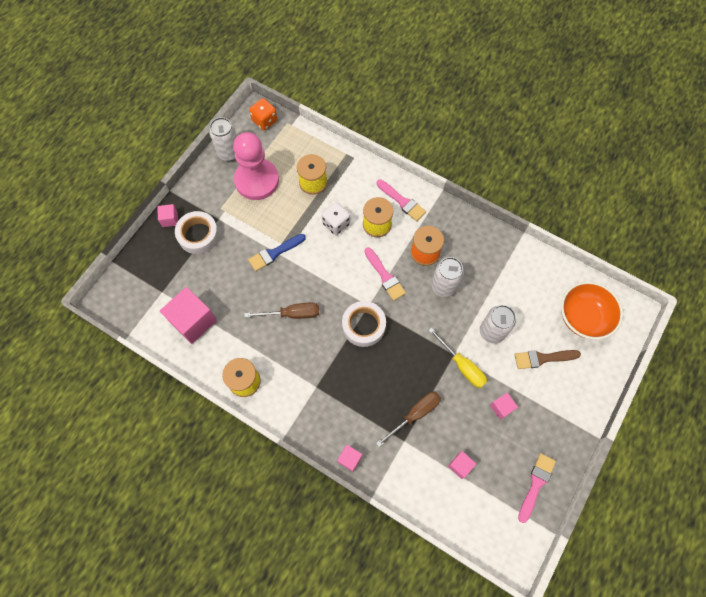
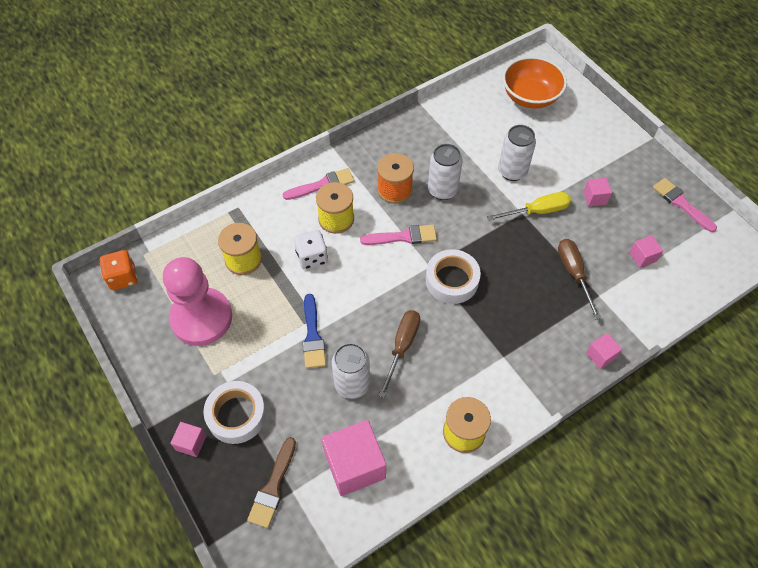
camera: 65 degrees left, 10 degrees down
white can [209,117,237,161] -> white can moved to [332,343,370,399]
brown brush [515,350,581,369] -> brown brush moved to [247,437,296,528]

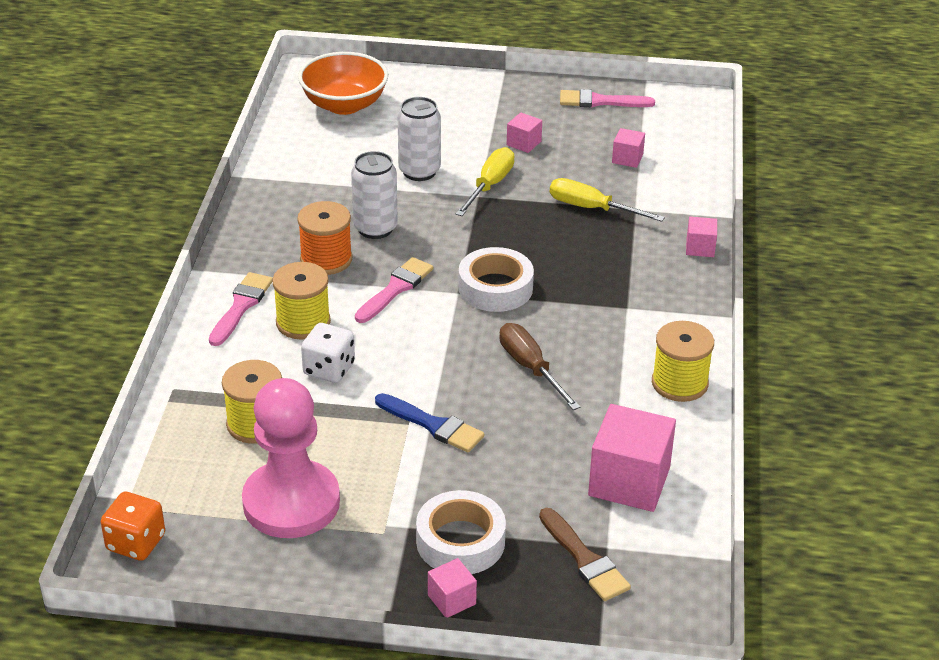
camera: 50 degrees left, 20 degrees down
white can [332,343,370,399] -> none
brown screwdriver [558,239,601,320] -> yellow screwdriver [550,178,665,222]

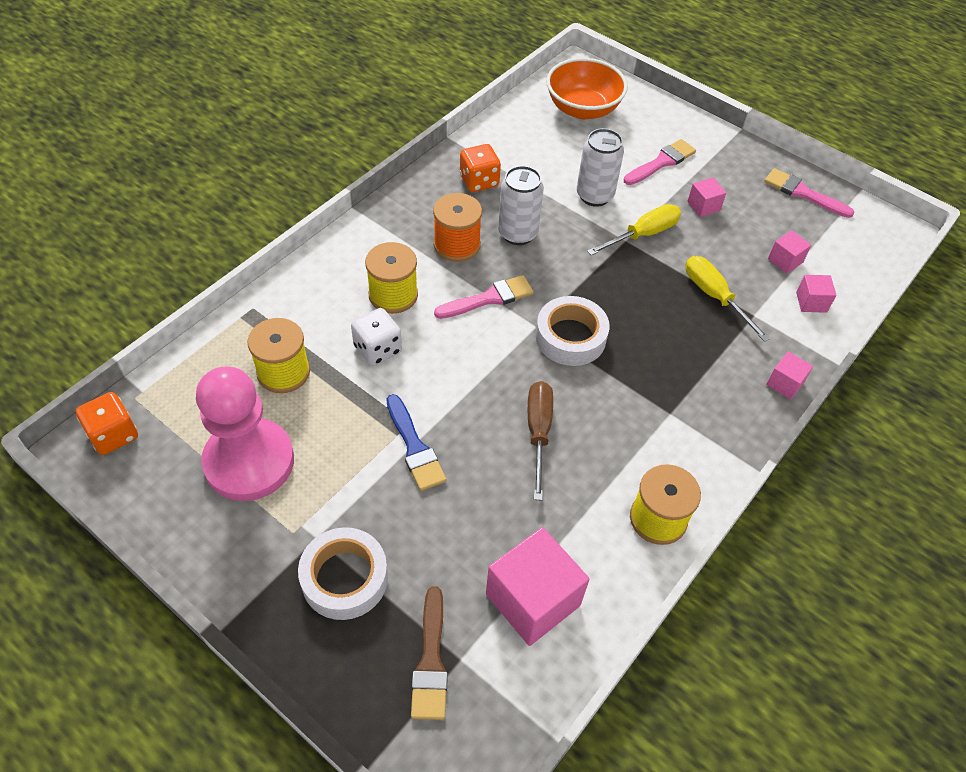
camera: 30 degrees right, 15 degrees up
pink brush [209,272,273,346] -> pink brush moved to [624,139,696,185]
pink cube [428,558,477,617] -> pink cube moved to [796,275,837,313]
none -> orange dice [460,144,501,192]

